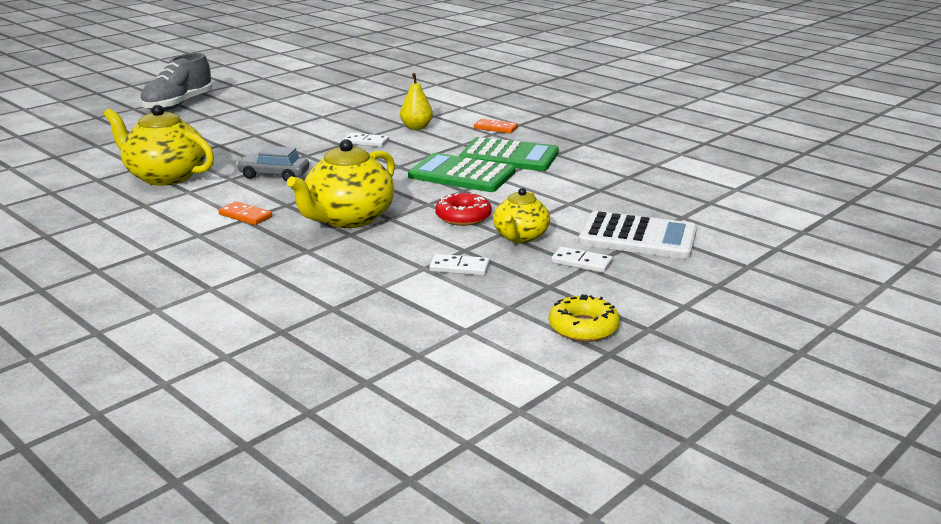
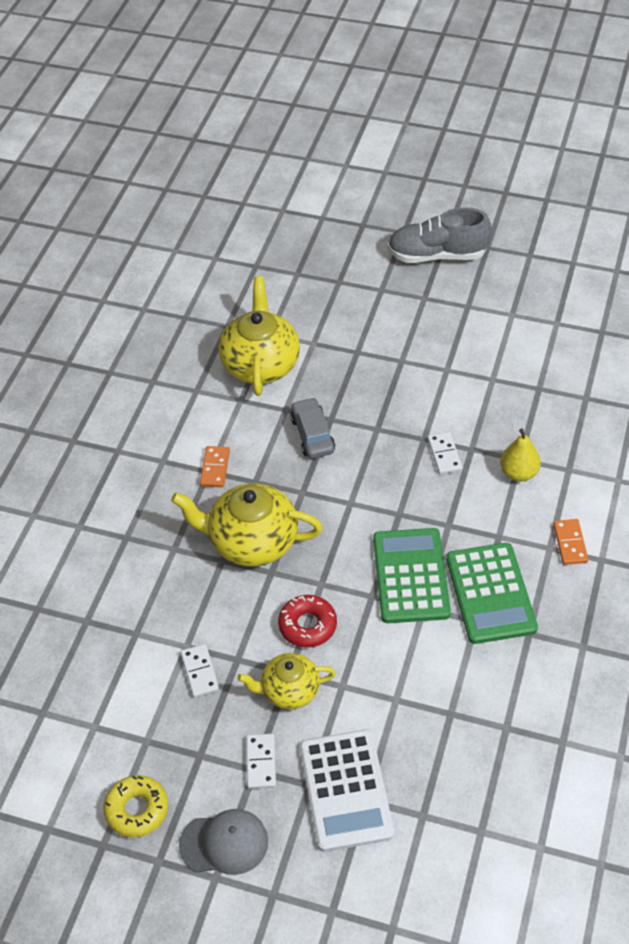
camera: 65 degrees right, 25 degrees up
none -> grey cap [179,809,268,875]

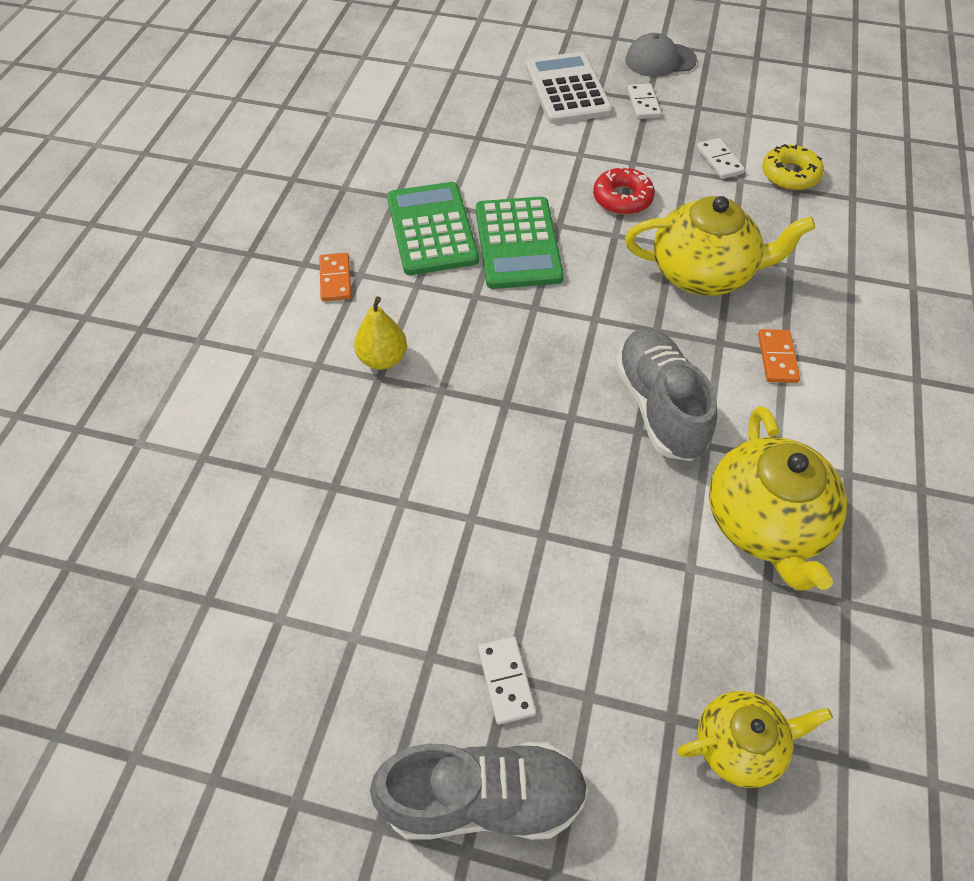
camera: 175 degrees right, 5 degrees up
yellow donut [103,775,168,837] -> yellow donut moved to [762,144,824,191]
yellow teapot [237,653,336,709] -> yellow teapot moved to [677,691,833,788]
grey car [290,397,335,459] -> grey shoe [615,328,717,461]
white domino [428,432,462,474] -> white domino moved to [478,637,536,725]

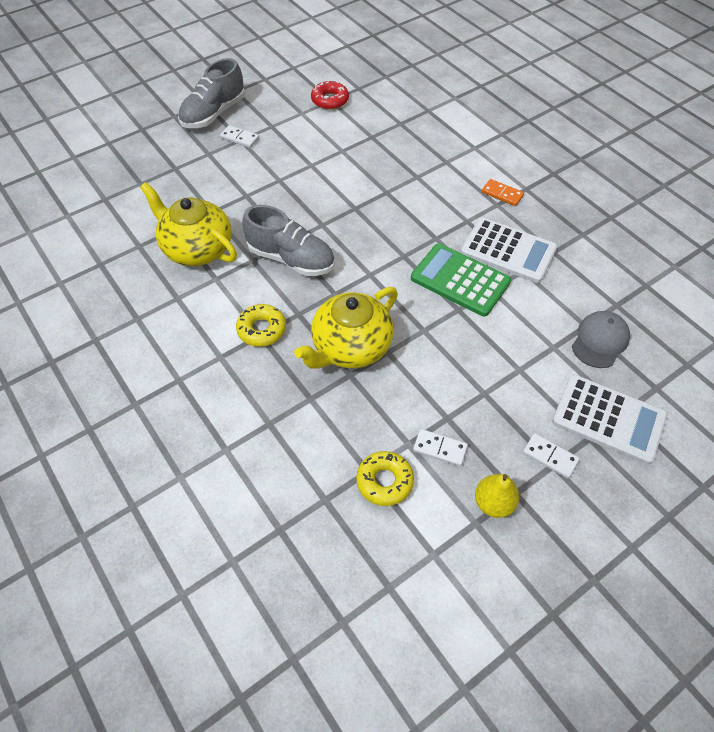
camera: 130 degrees right, 0 degrees up
yellow pear [354,296,407,370] -> yellow pear moved to [475,474,519,518]
green calculator [387,182,479,275] -> white calculator [461,218,557,283]
red donut [593,166,655,215] -> red donut moved to [311,81,349,110]
grey cap [625,33,697,77] -> grey cap moved to [572,311,630,368]
yellow teapot [677,691,833,788] -> none
orange domino [758,329,800,383] -> yellow donut [236,304,286,347]

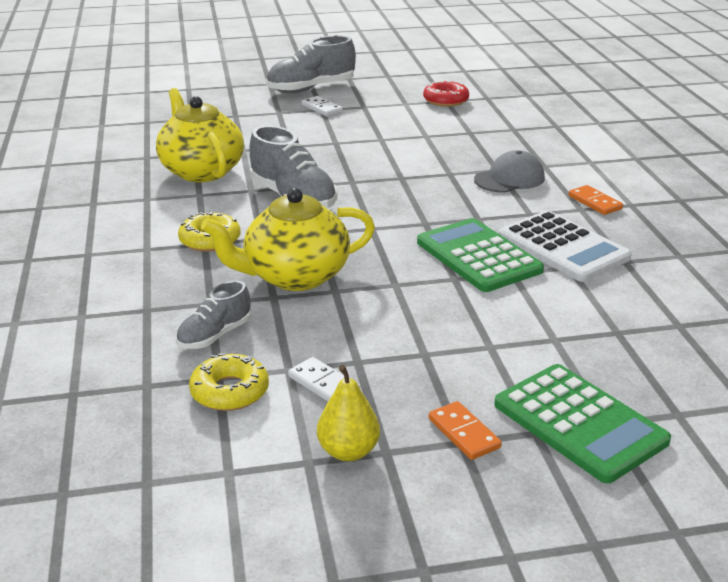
camera: 25 degrees right, 25 degrees down
white domino [523,433,580,478] -> orange domino [429,401,502,460]
white calculator [552,374,668,465] -> green calculator [494,364,671,483]
grey cap [572,311,630,368] -> grey cap moved to [474,150,545,193]
none -> grey shoe [176,281,251,349]

